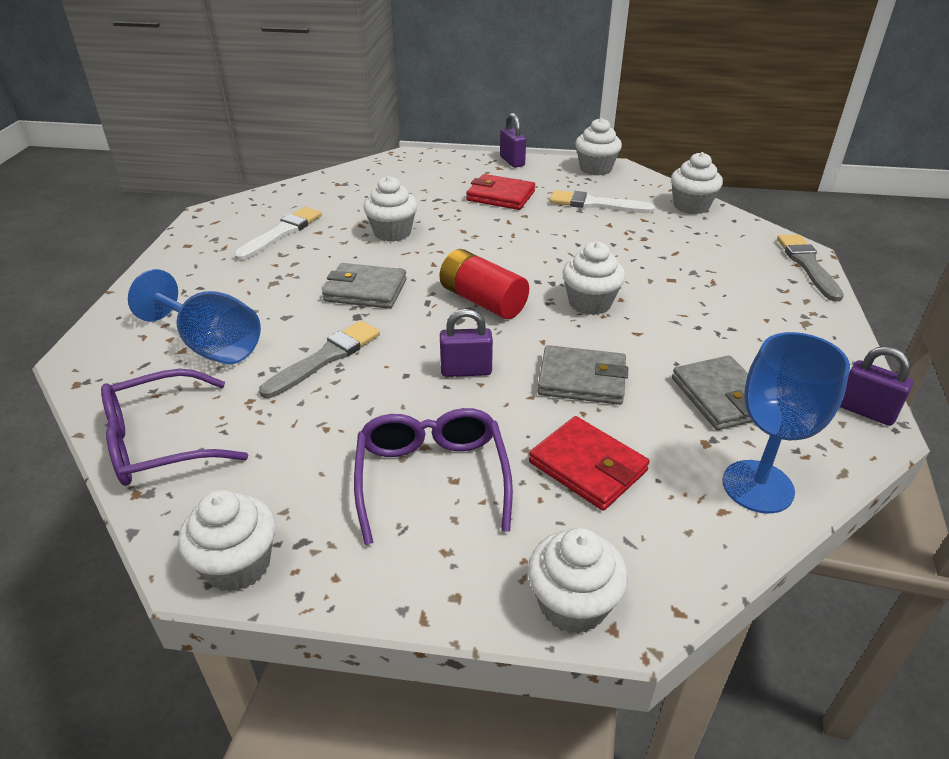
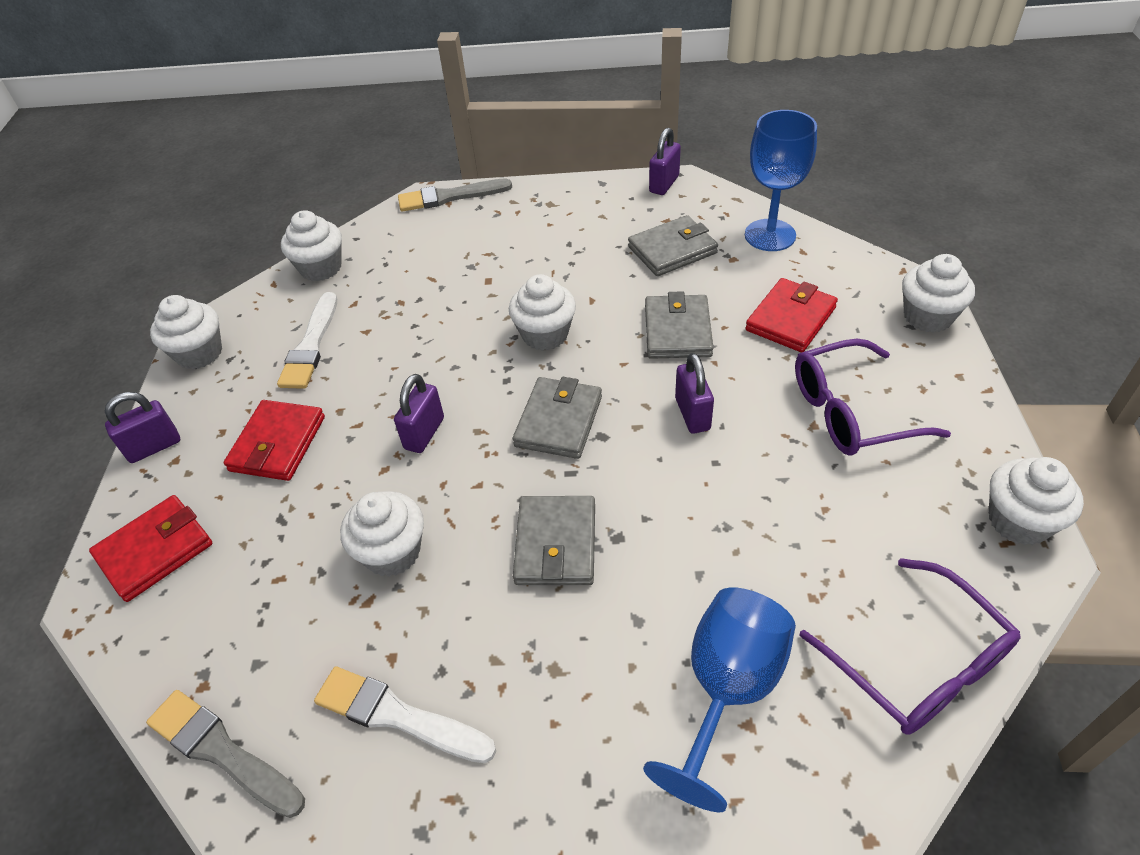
camera: 95 degrees left, 10 degrees up
grey brush [259,321,380,398] -> grey brush moved to [146,690,305,818]
red battery [440,249,529,319] -> grey wallet [513,377,602,459]
none -> red wallet [89,495,212,602]
none -> purple padlock [394,374,444,453]

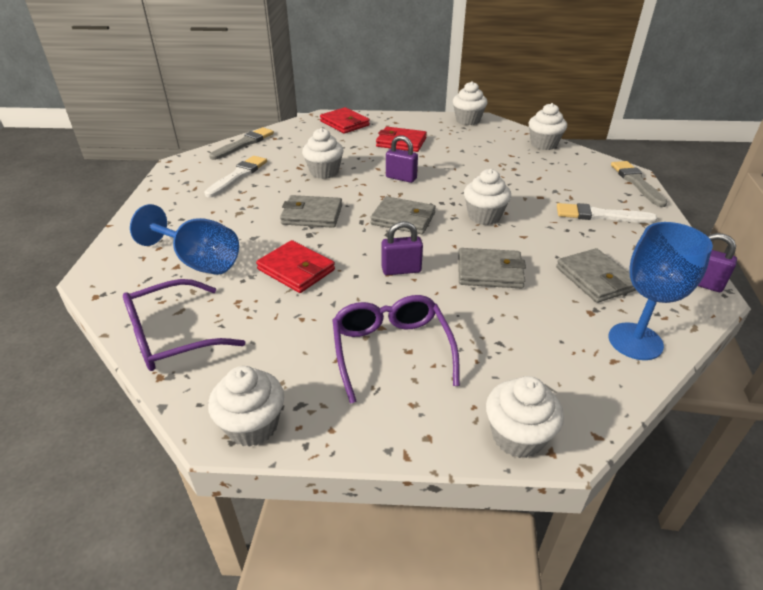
camera: 90 degrees right, 10 degrees down
purple padlock [105,392,180,463] -> none
white brush [277,292,337,389] -> white brush moved to [557,203,657,223]
red wallet [745,278,838,352] -> red wallet moved to [256,240,335,293]

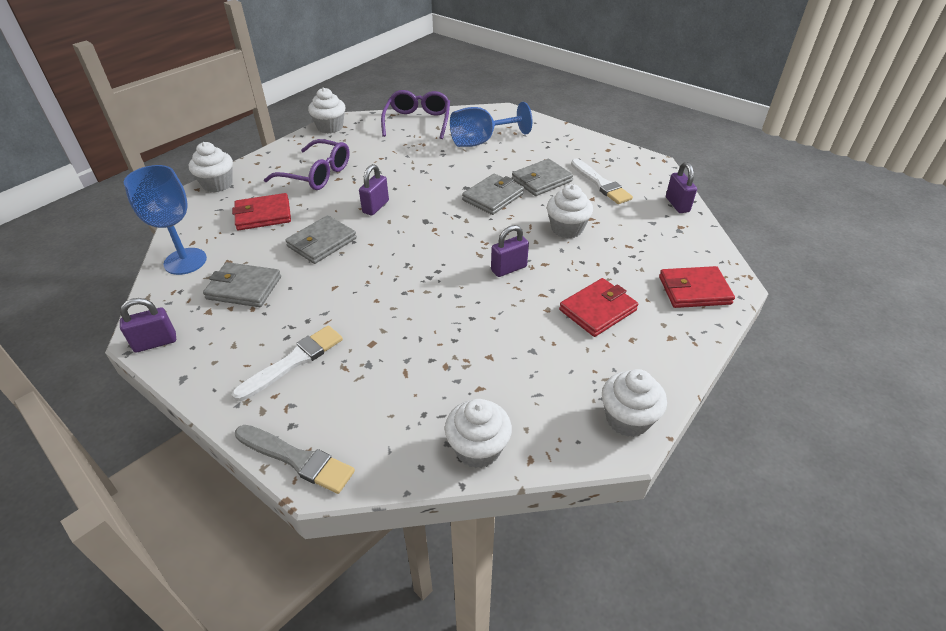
camera: 125 degrees right, 5 degrees up
grey brush [209,127,274,160] -> purple padlock [666,162,697,213]
red wallet [256,240,335,293] -> red wallet moved to [232,193,291,230]
grey wallet [370,196,436,234] -> grey wallet moved to [512,159,573,196]
white cupcake [464,169,511,225] -> none

